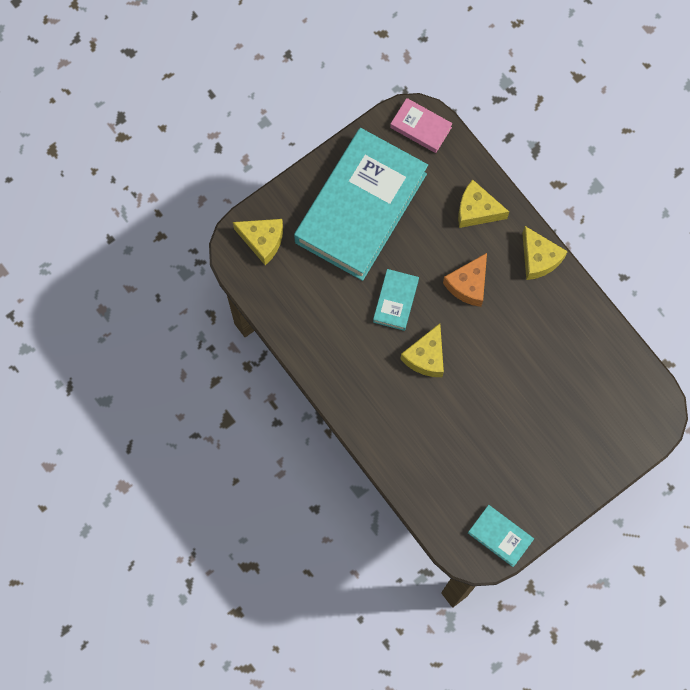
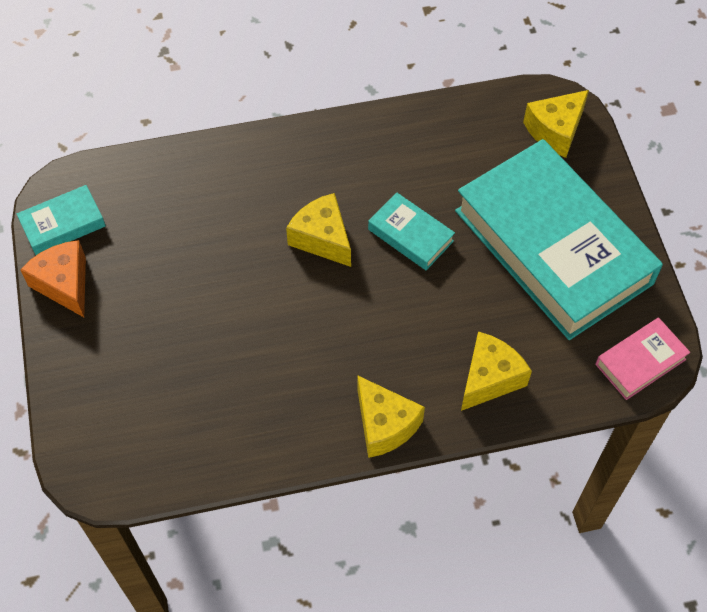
camera: 115 degrees right, 15 degrees down
orange cheese [443,253,487,307] -> orange cheese moved to [20,240,86,317]
yellow cheese [522,226,568,280] -> yellow cheese turned 120 degrees counterclockwise [357,376,425,458]

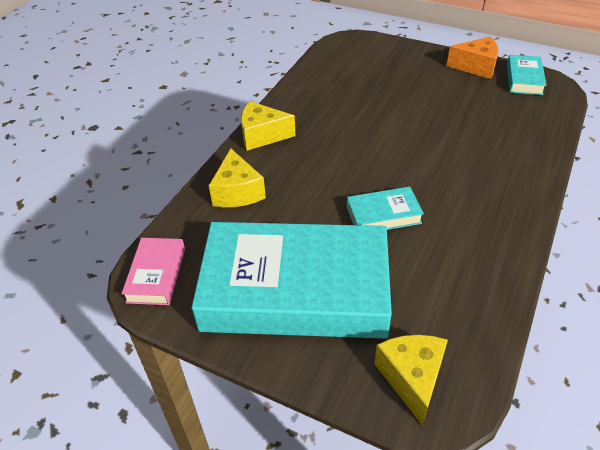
camera: 130 degrees right, 15 degrees down
yellow cheese [286,193,351,267] -> none

